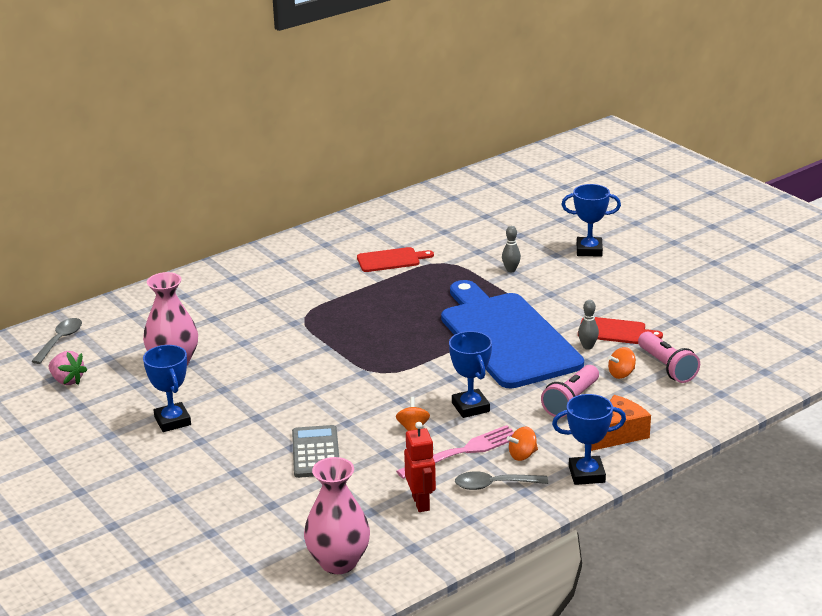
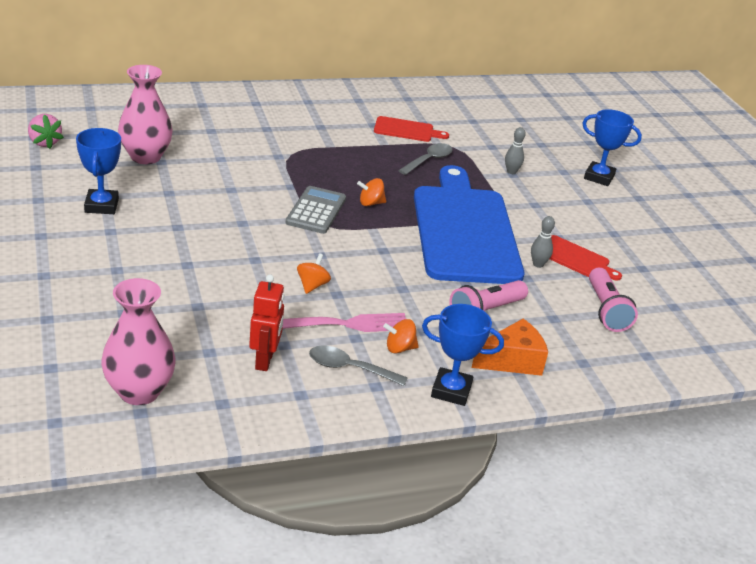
camera: 15 degrees right, 5 degrees up
grey spoon [31,318,82,364] -> grey spoon moved to [398,143,453,175]
grey calculator [292,425,339,478] -> grey calculator moved to [286,186,346,234]
blue trophy [449,331,492,418] -> none
orange spinning top [608,347,636,379] -> orange spinning top moved to [357,178,386,206]

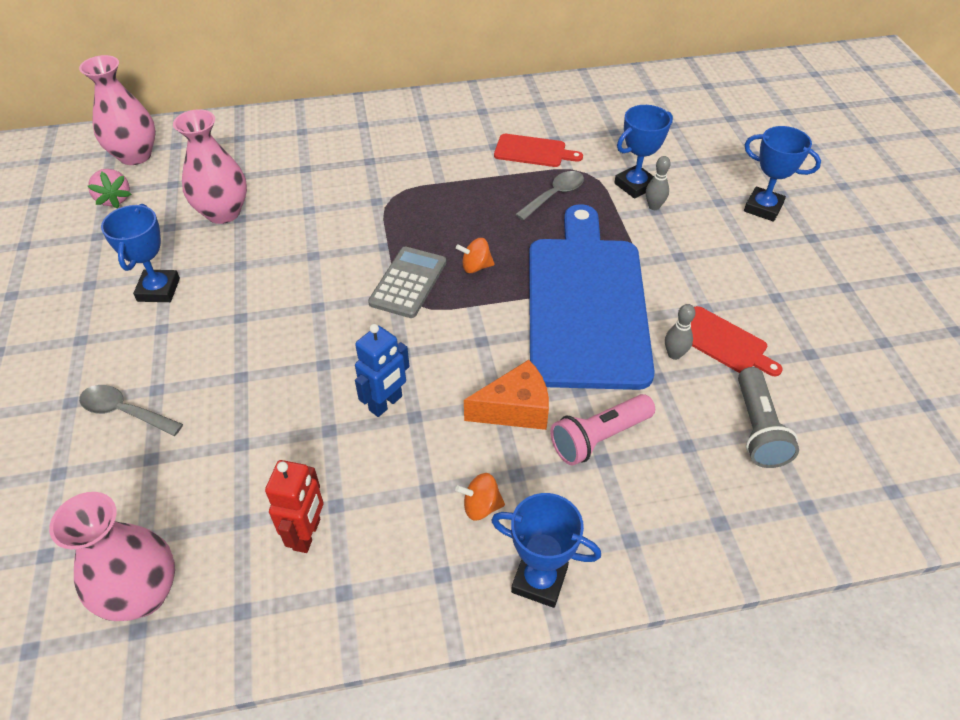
camera: 10 degrees right, 15 degrees up
pink fork [282,313,406,332] -> none
orange spinning top [297,253,331,294] -> blue robot [355,324,410,417]
grey spoon [309,345,408,386] -> grey spoon moved to [79,385,183,436]
orange cheese [471,319,548,376] -> orange cheese moved to [464,360,549,430]
pink flashlight [589,268,638,332] -> grey flashlight [738,367,799,468]
none -> pink vase [79,55,156,165]
none -> blue trophy [614,105,673,199]

